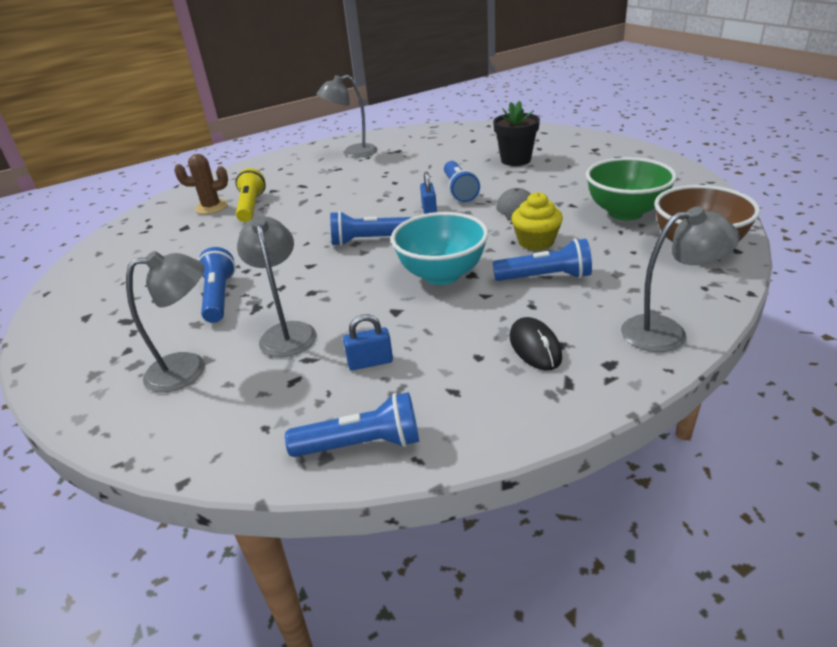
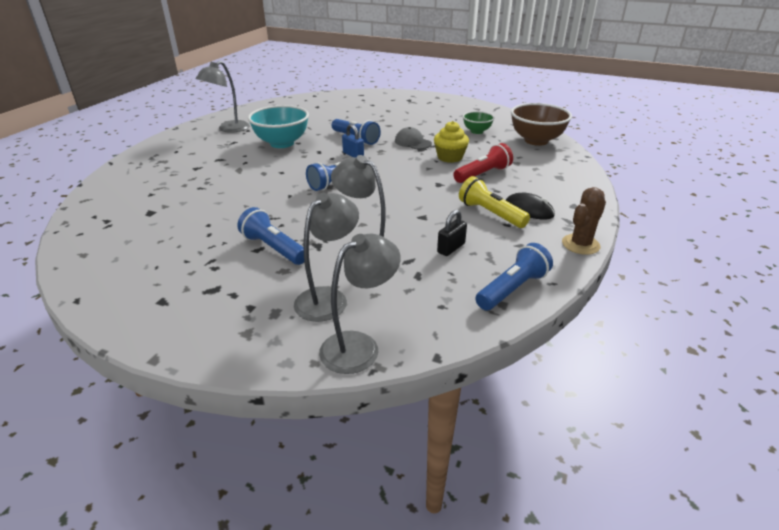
camera: 40 degrees left, 0 degrees up
brown cactus [174,154,228,214] -> brown cactus moved to [562,187,606,255]
yellow flashlight [235,168,266,222] -> yellow flashlight moved to [459,176,530,228]
blue padlock [343,314,393,370] -> black padlock [437,210,467,256]
turquoise bowl [391,212,488,285] -> turquoise bowl moved to [248,105,309,148]
black flower pot [493,101,540,166] -> none
blue flashlight [493,239,592,281] -> red flashlight [453,143,513,183]
green bowl [586,157,677,220] -> green bowl [463,111,494,134], size x0.56
grey lamp [621,207,740,352] -> grey lamp moved to [319,234,401,374]

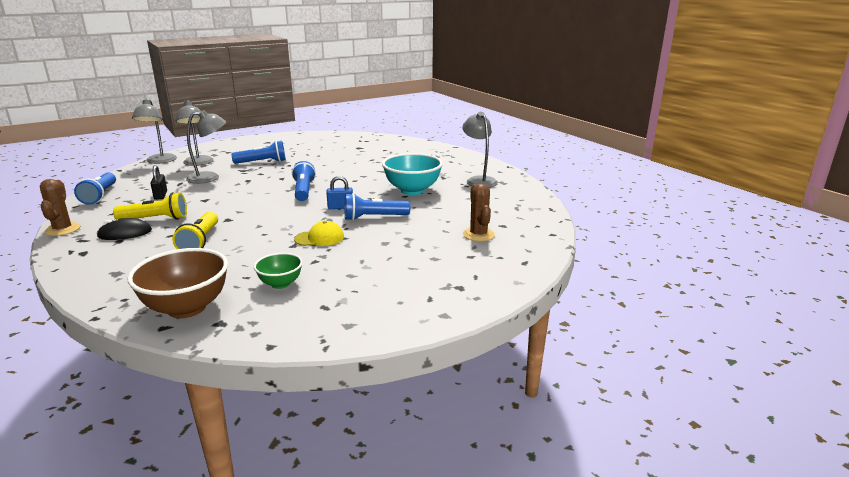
camera: 125 degrees right, 10 degrees down
grey cap [395,127,432,149] -> yellow cap [294,221,344,246]
yellow cupcake [434,121,469,163] -> none
red flashlight [453,143,513,183] -> yellow flashlight [172,212,218,249]
none -> brown cactus [463,184,495,241]

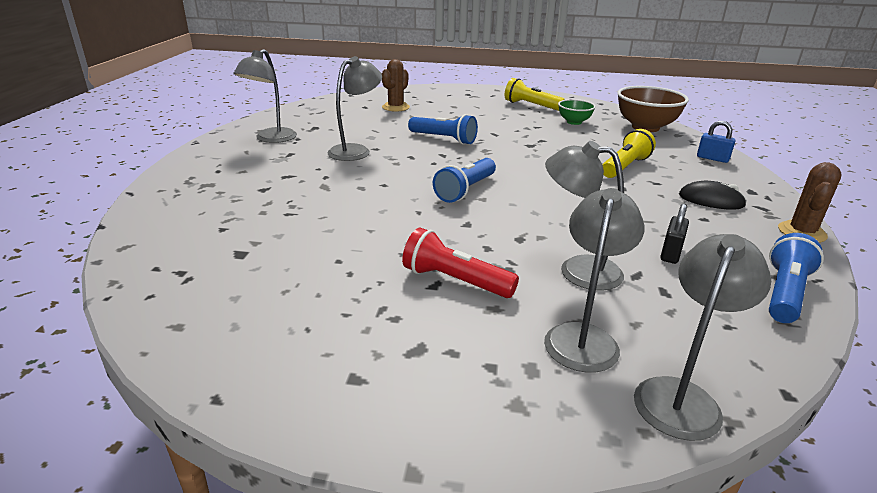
camera: 140 degrees left, 5 degrees up
yellow flashlight [113,192,187,220] -> yellow flashlight moved to [505,78,565,111]
blue flashlight [231,141,286,164] -> red flashlight [402,228,519,298]
yellow cap [294,221,344,246] -> none
blue padlock [326,176,353,209] -> blue padlock moved to [697,121,736,163]
turquoise bowl [382,153,443,195] -> grey lamp [328,56,382,161]

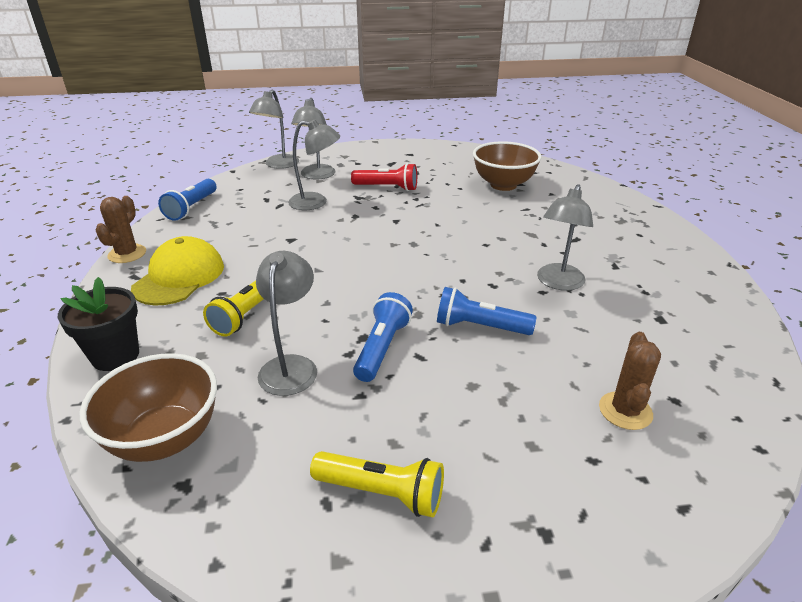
camera: 165 degrees right, 5 degrees up
grey lamp [233,49,297,143] -> grey lamp moved to [256,251,317,396]
blue flashlight [433,158,496,203] -> blue flashlight moved to [353,292,413,382]
green bowl [558,99,596,125] -> none
black padlock [660,203,689,264] -> none
black mouse [679,181,747,210] -> yellow cap [131,236,224,305]
blue padlock [697,121,736,163] -> black flower pot [58,277,139,371]
none -> brown bowl [473,141,542,191]

